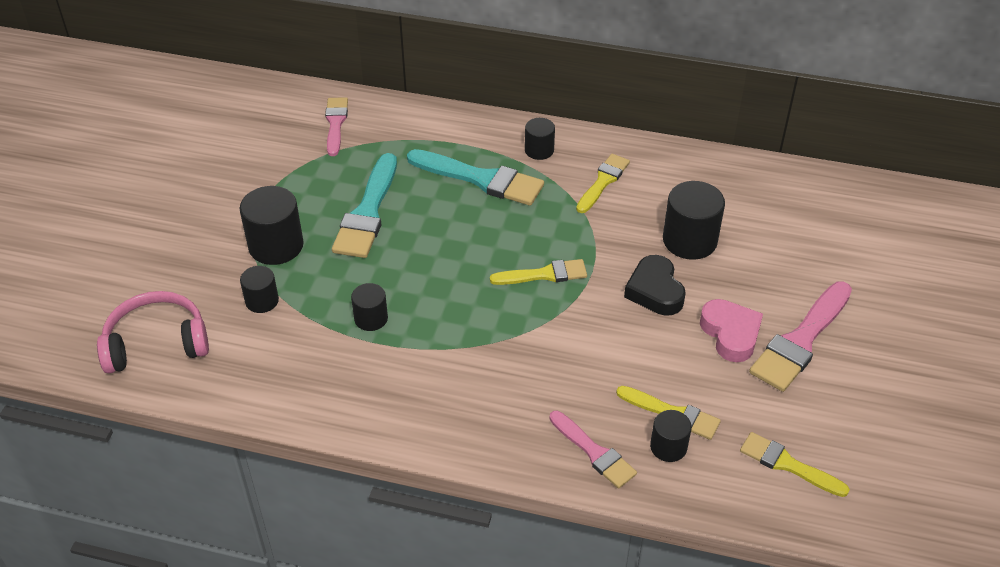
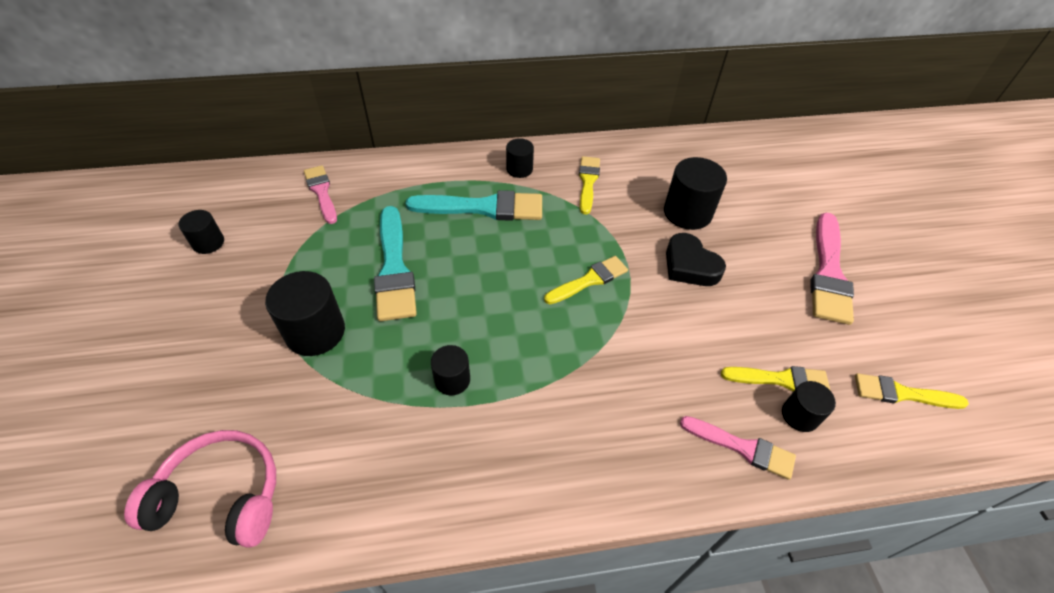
camera: 25 degrees left, 5 degrees up
pink headphones [97,291,209,373] -> pink headphones turned 45 degrees clockwise [124,430,276,548]
black cylinder [240,266,279,313] -> black cylinder moved to [178,210,224,254]
pink heart [700,299,763,362] -> none

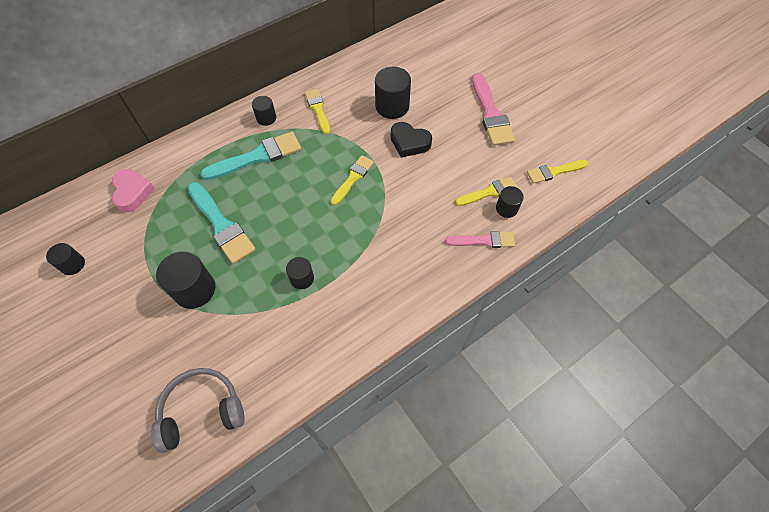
camera: 25 degrees left, 10 degrees up
pink headphones [124,430,276,548] -> grey headphones [151,368,245,453]
pink brush [304,165,337,224] -> pink heart [112,169,155,212]

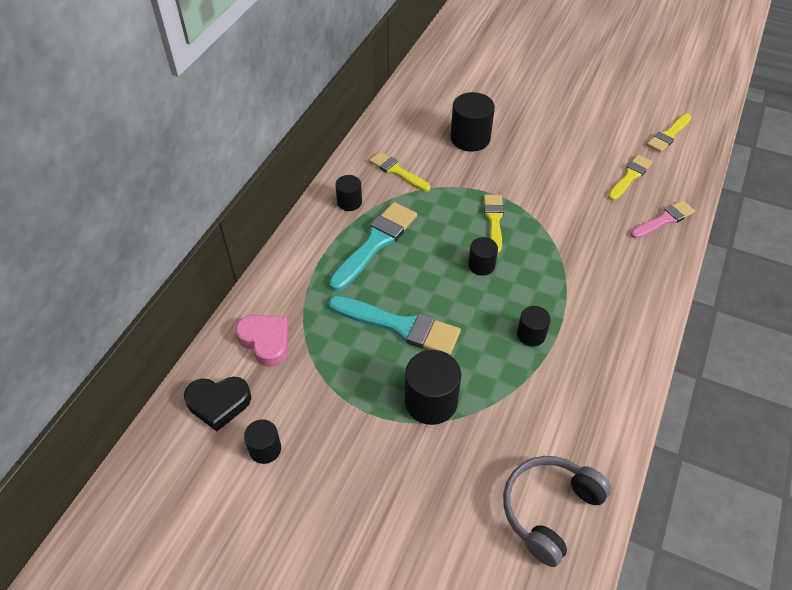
camera: 30 degrees left, 10 degrees down
black heart [391,122,432,158] -> black heart moved to [184,377,251,431]
pink brush [472,73,515,146] -> none
black cylinder [496,186,524,218] -> black cylinder moved to [468,237,498,276]

